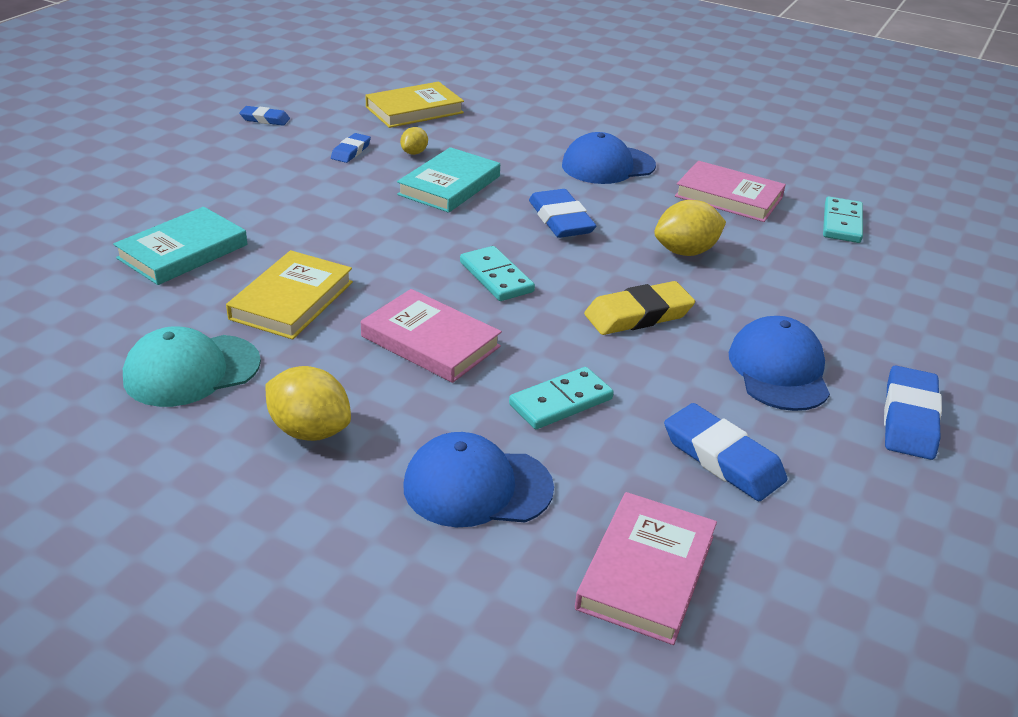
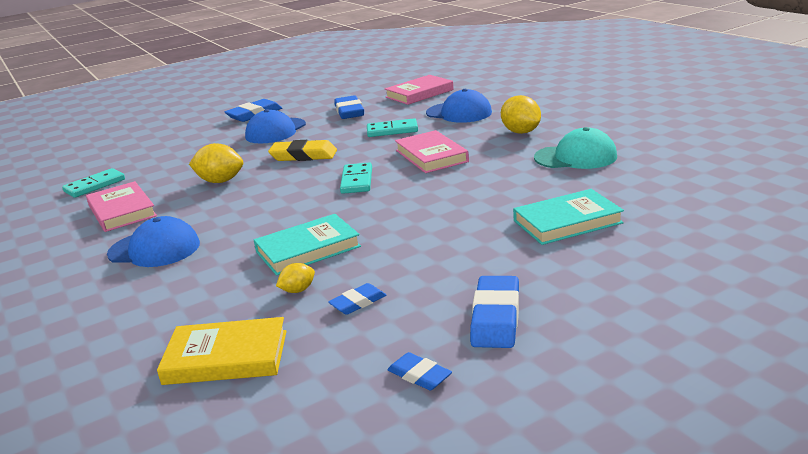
camera: 145 degrees left, 10 degrees down
yellow book [226,250,353,340] -> none
blue eraser [529,189,596,238] -> blue eraser moved to [470,276,519,348]

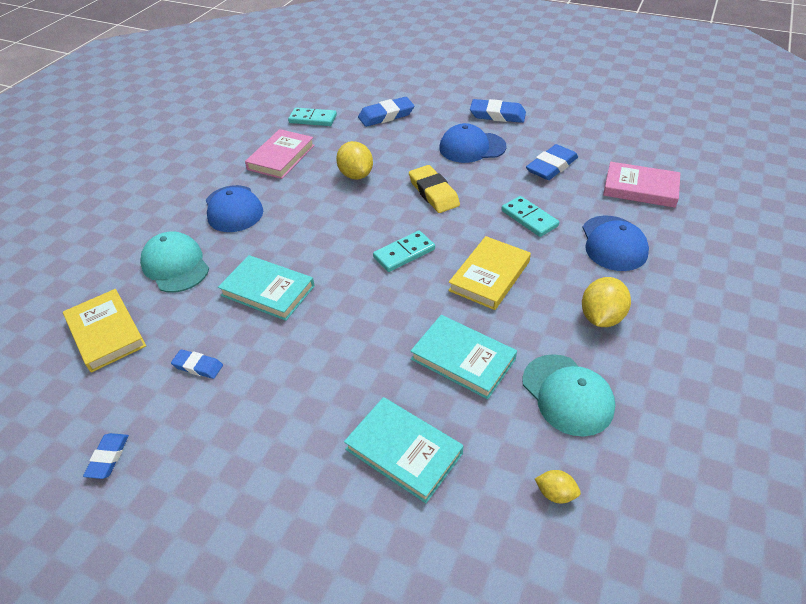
camera: 55 degrees right, 20 degrees up
yellow lemon [276,263,315,293] -> yellow lemon moved to [535,470,581,503]
pink book [395,130,469,173] -> yellow book [448,236,531,310]
blue eraser [470,276,519,348] -> blue eraser moved to [358,97,414,127]
none -> turquoise cap [140,231,209,293]
none -> turquoise book [410,315,517,399]

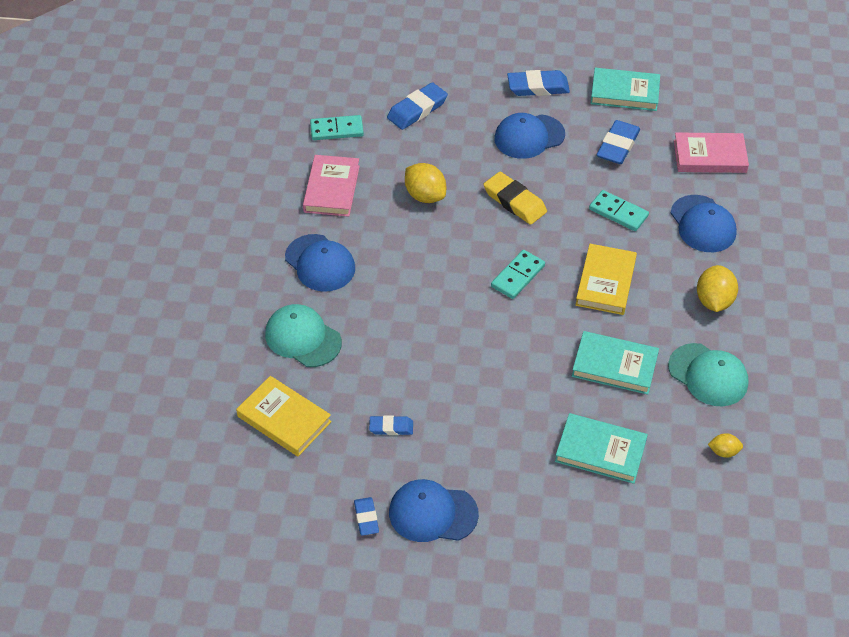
camera: 20 degrees left, 5 degrees up
turquoise book [218,255,315,321] -> turquoise book moved to [590,68,660,111]
none -> blue cap [389,479,479,542]

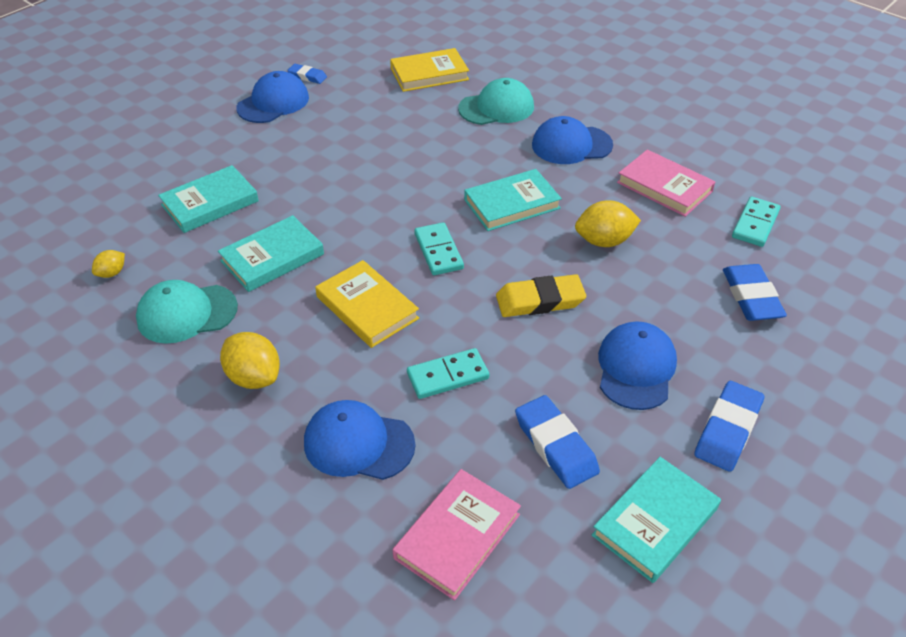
camera: 125 degrees right, 5 degrees down
blue eraser [369,415,413,435] -> none
none -> turquoise book [464,169,562,231]

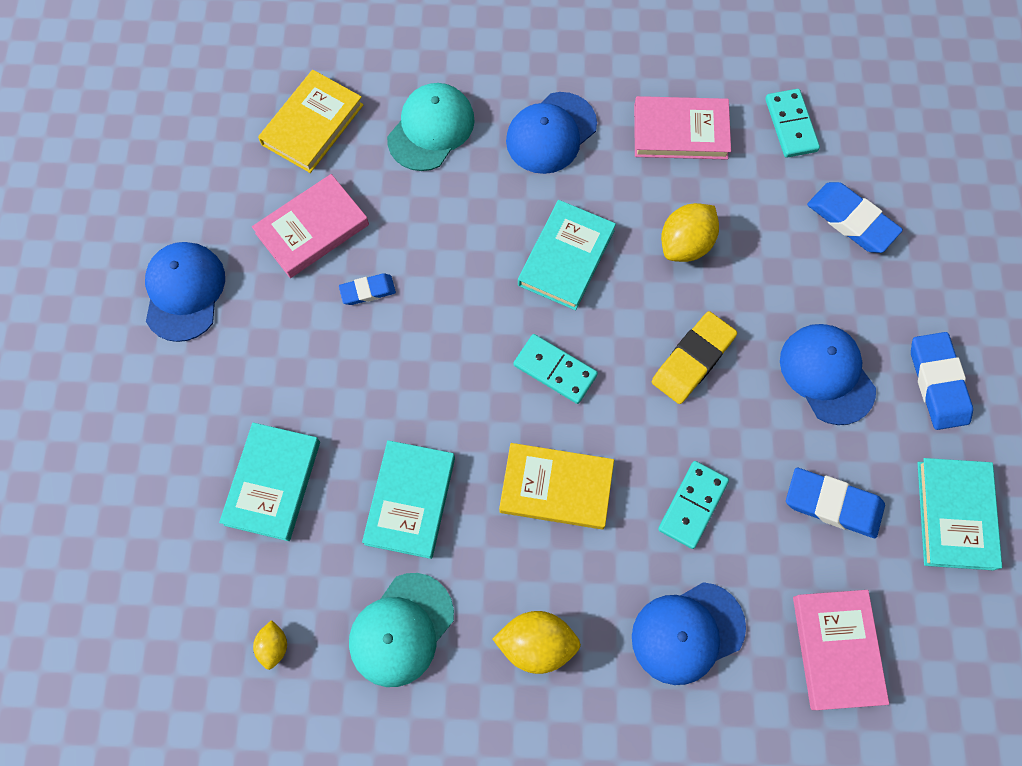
camera: 40 degrees left, 25 degrees up
blue eraser [287,64,327,84] -> blue eraser moved to [339,273,396,305]
none -> pink book [252,174,369,278]

